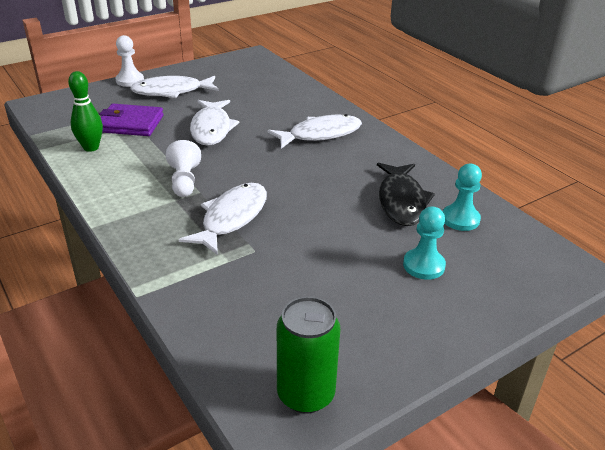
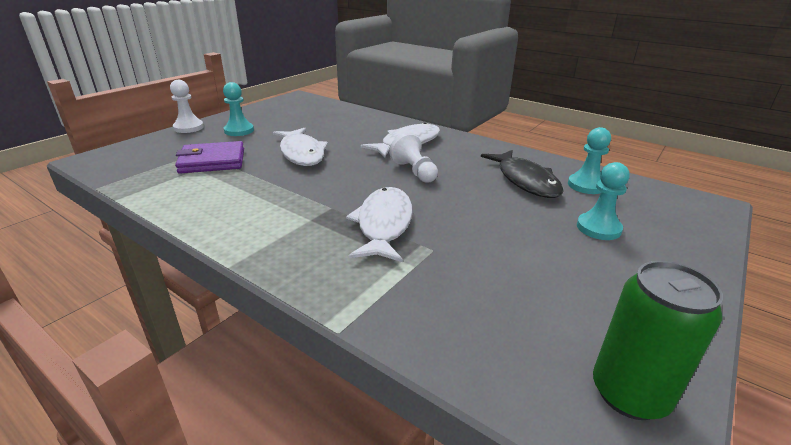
camera: 20 degrees left, 5 degrees down
green bowling pin [68,71,103,152] -> none
white fish [130,76,219,98] -> turquoise pawn [223,82,254,136]
white pawn [166,140,201,197] -> white pawn moved to [389,132,438,183]

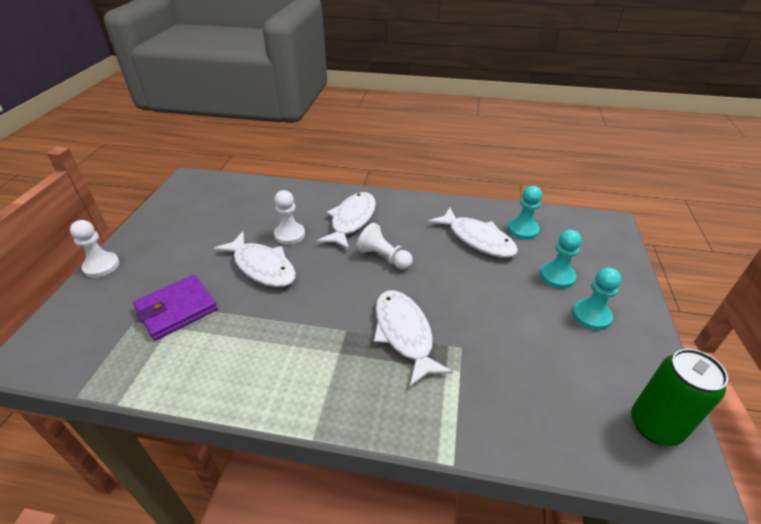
camera: 25 degrees left, 10 degrees up
turquoise pawn [223,82,254,136] -> turquoise pawn moved to [572,268,621,330]
black fish [481,150,564,198] -> white fish [429,207,518,258]
none -> white pawn [274,190,305,245]

